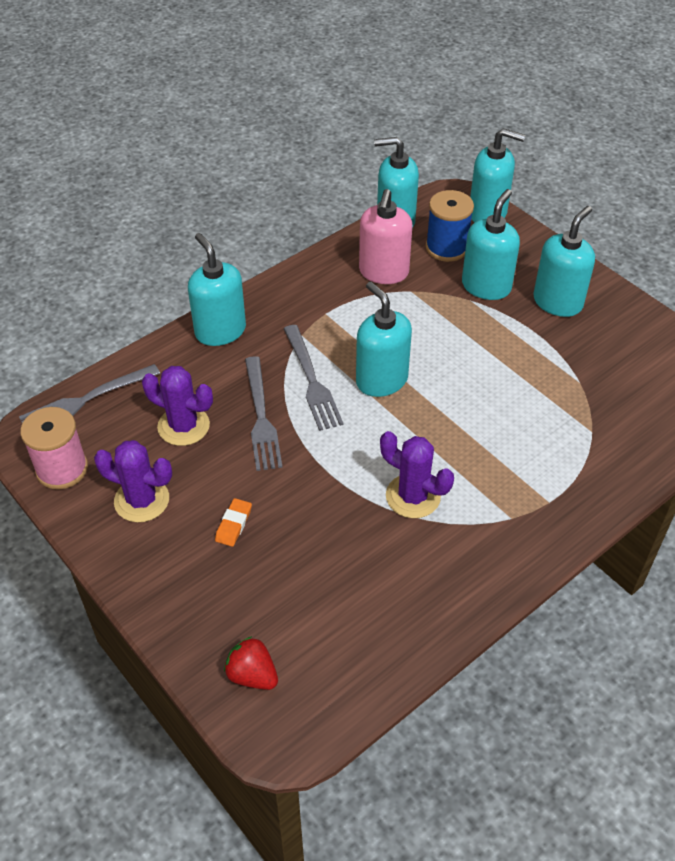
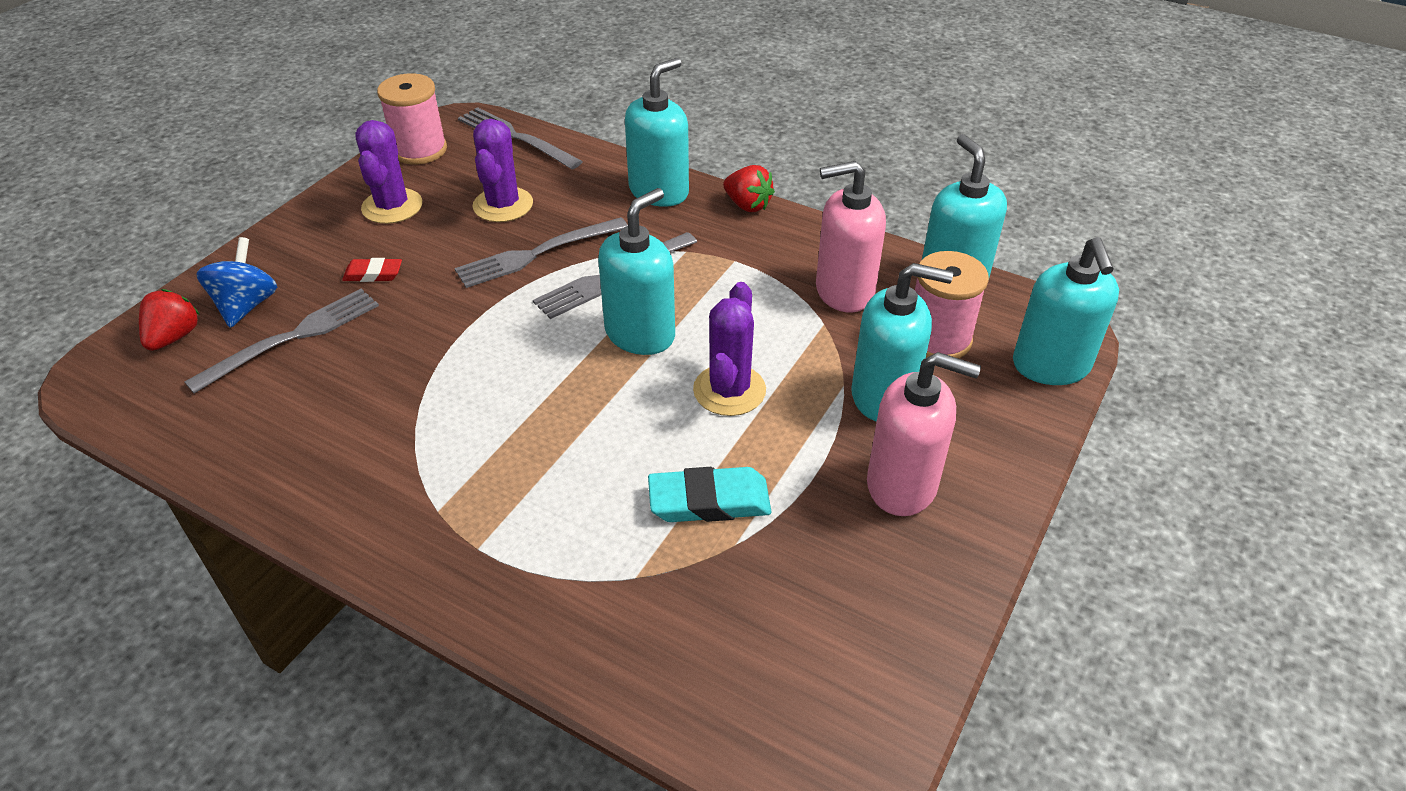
camera: 70 degrees right, 5 degrees down
orange eraser [215,498,252,547] -> red eraser [342,258,402,282]
purple cactus [380,431,454,518] -> purple cactus moved to [693,282,766,416]
blue spool [426,190,474,262] -> pink spool [915,251,989,359]
turquoise soap dispenser [533,206,595,317] -> pink soap dispenser [867,352,981,516]
none -> grey fork [184,289,379,393]
none -> blue spinning top [196,237,277,328]
none -> turquoise eraser [648,467,771,522]
none -> red strawberry [723,165,775,212]

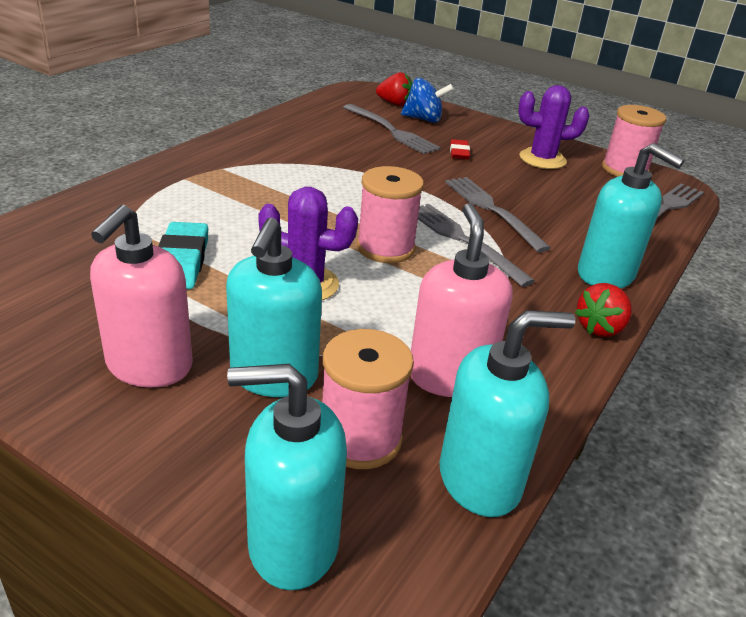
camera: 90 degrees right, 10 degrees down
purple cactus [473,119,533,222] -> none
turquoise soap dispenser [598,188,675,355] -> pink spool [357,166,424,263]

